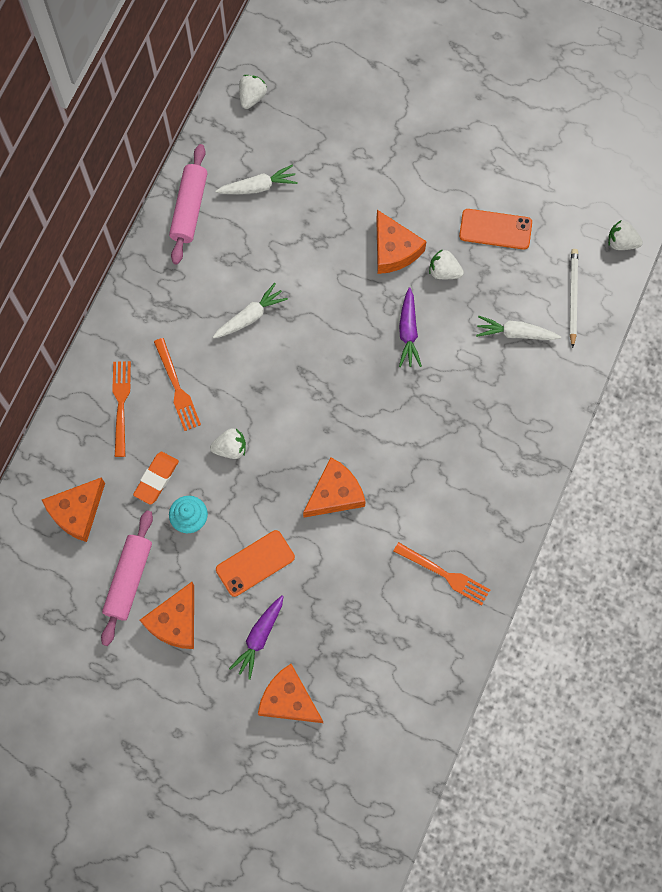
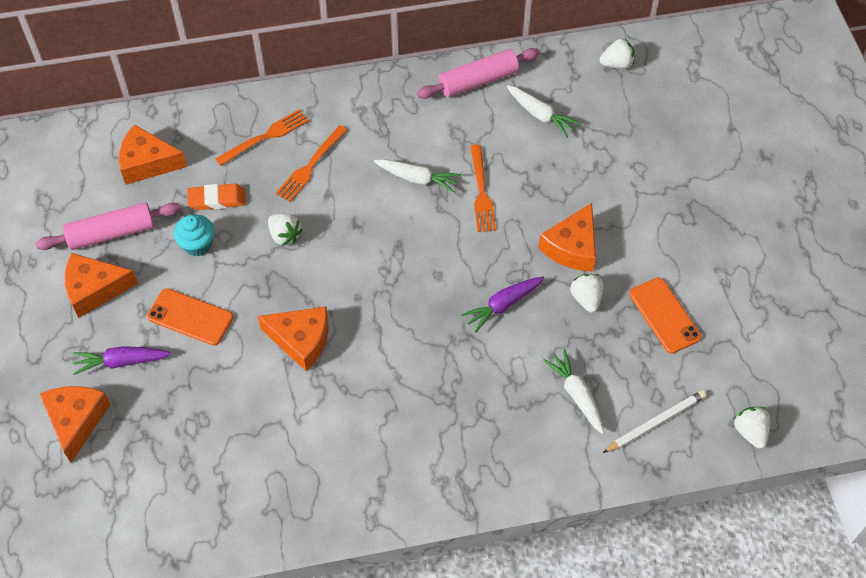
camera: 55 degrees right, 15 degrees down
orange fork [393,542,490,605] -> orange fork moved to [470,144,496,232]

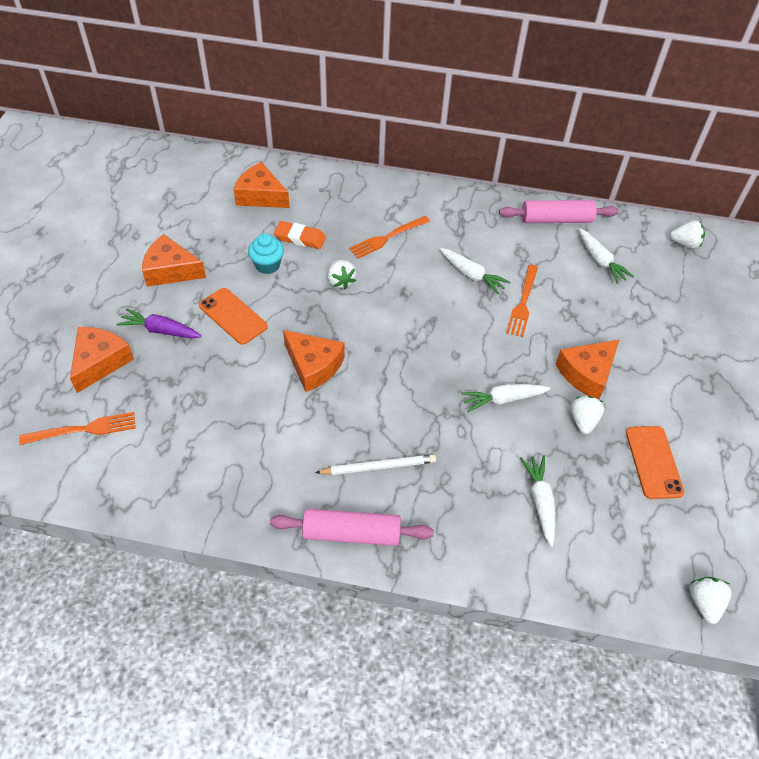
camera: 20 degrees right, 5 degrees down
pink rolling pin [35,203,181,250] -> pink rolling pin moved to [270,509,434,546]
orange fork [216,110,309,166] -> orange fork moved to [19,412,135,445]
purple carrot [461,276,544,333] -> white carrot [461,384,551,412]
white pencil [603,390,706,453] -> white pencil moved to [315,454,436,475]

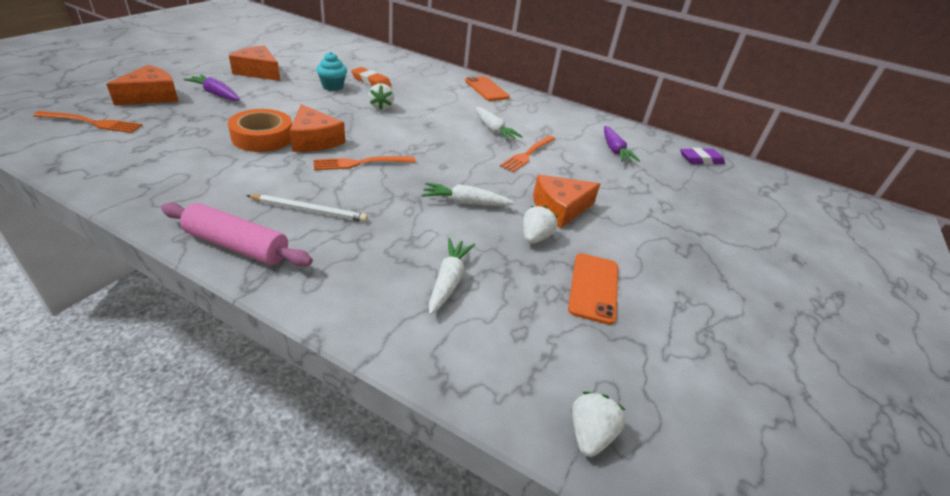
camera: 15 degrees right, 15 degrees down
orange phone [199,288,268,345] -> orange phone moved to [465,76,510,101]
orange cheese [234,162,290,208] -> none
orange fork [349,216,430,258] -> orange fork moved to [313,156,416,170]
pink rolling pin [499,200,619,223] -> none
white carrot [579,229,634,284] -> purple carrot [604,126,640,162]
white strawberry [670,220,705,248] -> purple eraser [680,148,725,165]
none -> orange tape [228,109,292,152]

